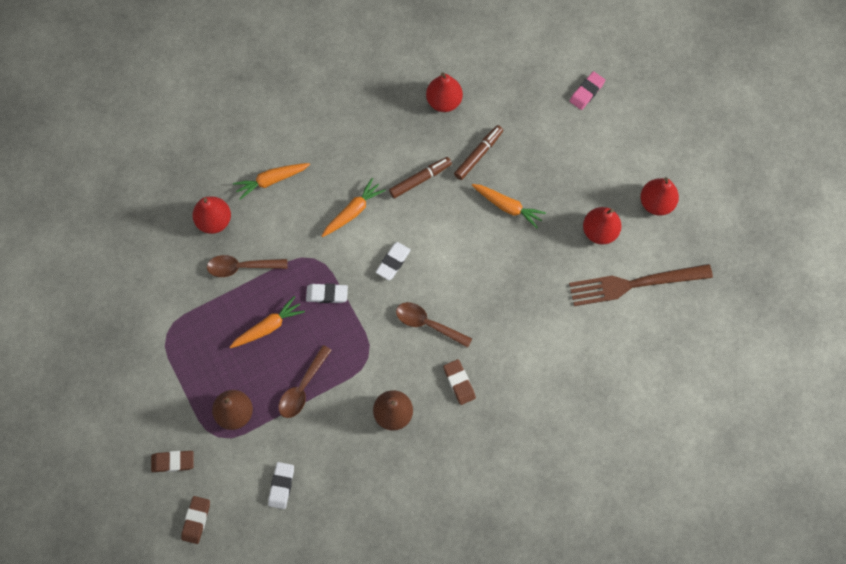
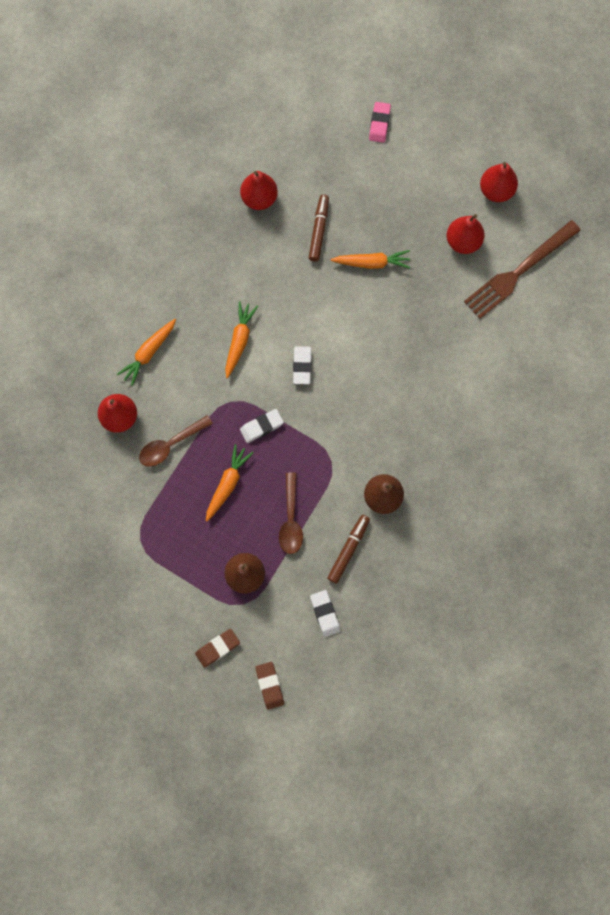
camera: 30 degrees left, 5 degrees up
brown marker [389,157,452,198] -> brown marker moved to [327,515,370,584]
brown spoon [396,302,472,348] -> none
brown eraser [443,359,476,405] -> none

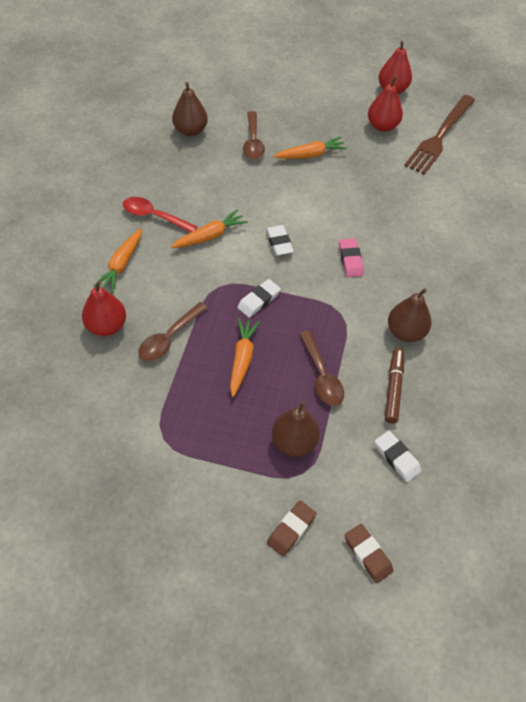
camera: 20 degrees left, 20 degrees down
orange carrot [225,301,258,378] -> orange carrot turned 60 degrees clockwise [171,209,248,248]
red pear [240,171,278,210] -> brown pear [172,82,208,136]
brown marker [309,194,329,262] -> brown spoon [243,111,265,159]
pink eraser [369,102,391,143] -> pink eraser moved to [339,238,364,277]
none -> red spoon [123,197,198,233]

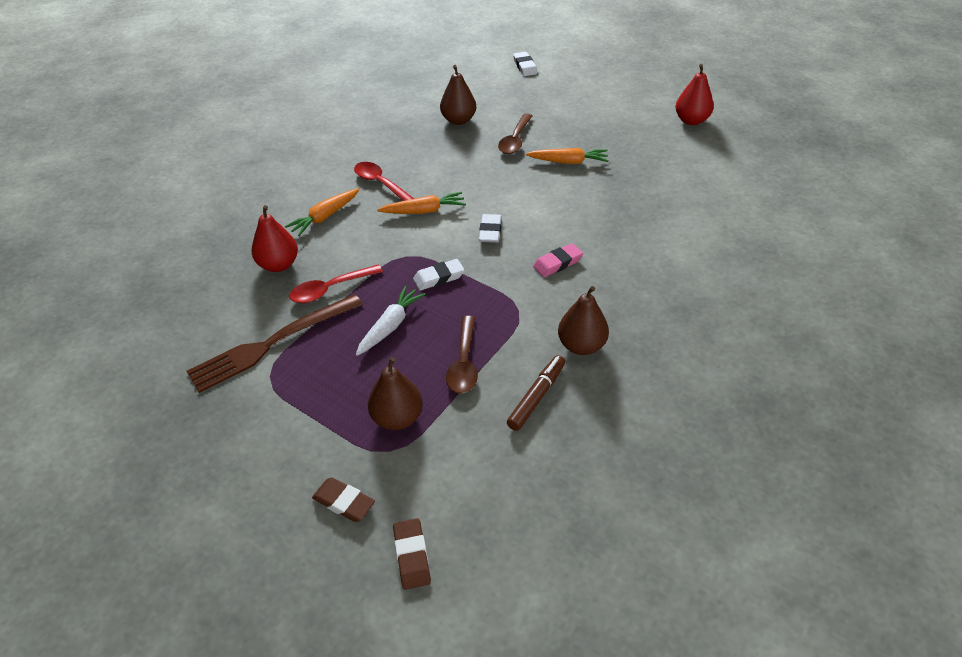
camera: 25 degrees right, 10 degrees down
brown spoon [138,302,208,361] -> red spoon [289,265,383,303]
orange carrot [230,318,260,397] -> white carrot [356,286,426,356]
brown eraser [267,501,317,557] -> brown eraser turned 60 degrees clockwise [312,477,375,522]
pink eraser [339,238,364,277] -> pink eraser turned 45 degrees clockwise [533,243,583,277]
red pear [368,76,403,132] -> none
white eraser [375,431,422,482] -> white eraser moved to [513,52,537,76]
brown fork [404,95,475,175] -> brown fork moved to [187,294,363,393]

